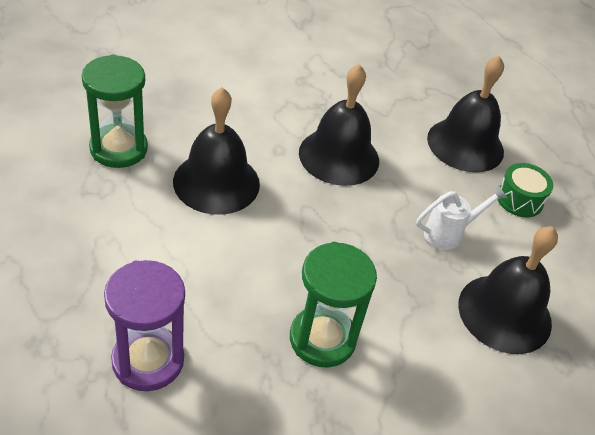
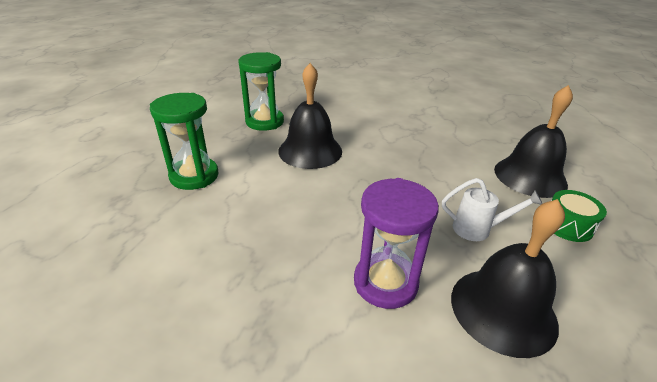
camera: 35 degrees right, 10 degrees down
purple hourglass [104,260,185,391] -> purple hourglass moved to [354,178,439,309]
green hourglass [290,242,377,368] -> green hourglass moved to [150,93,219,190]
black bell [299,64,379,186] -> none

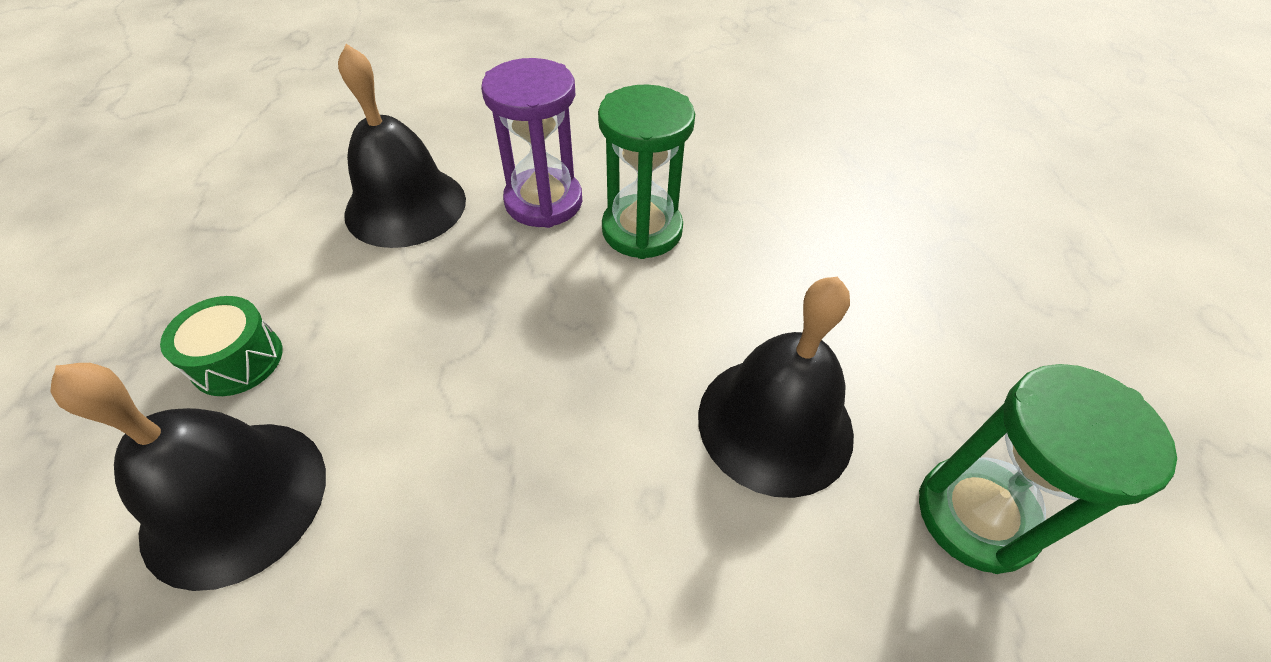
camera: 160 degrees right, 15 degrees up
green hourglass [150,93,219,190] -> green hourglass moved to [598,85,695,259]
white watering can [442,178,542,241] -> none

